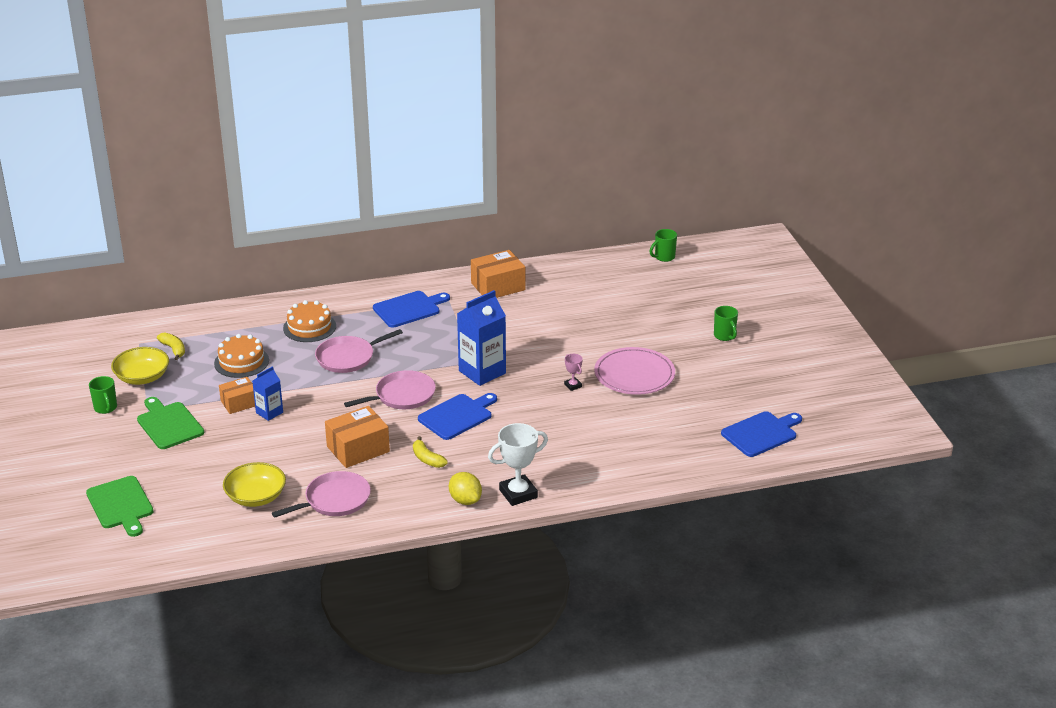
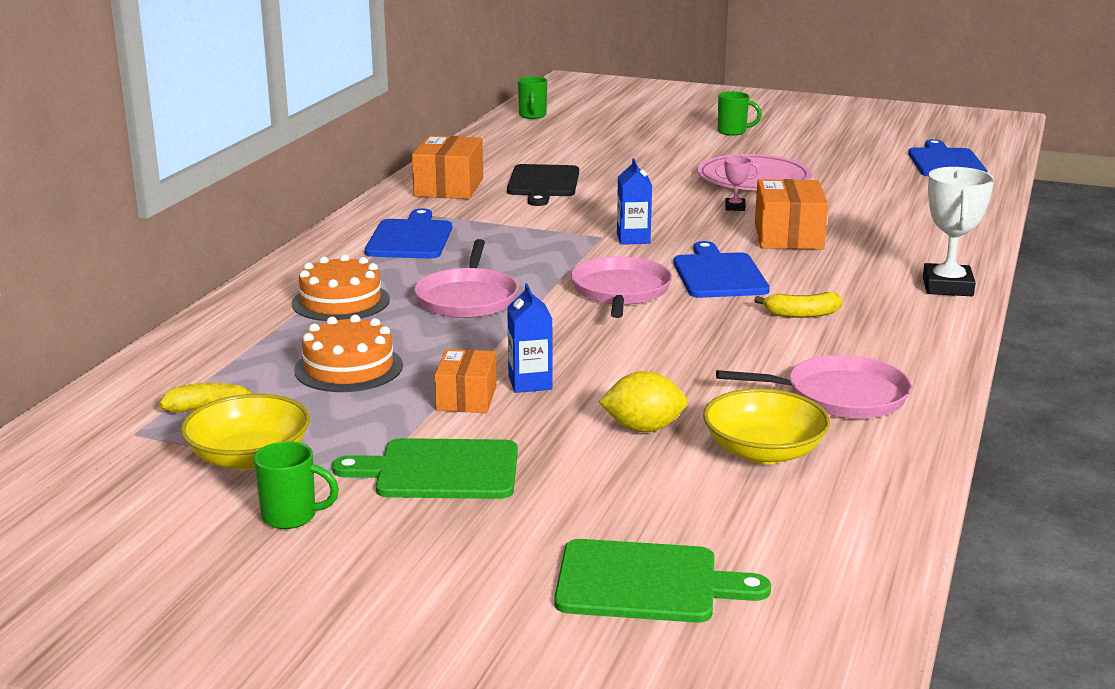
camera: 55 degrees left, 10 degrees down
pink pan [272,471,371,518] -> pink pan turned 90 degrees clockwise [716,355,912,419]
orange box [325,406,390,468] -> orange box moved to [755,179,828,250]
yellow lemon [449,472,482,505] -> yellow lemon moved to [599,371,688,432]
blue carton [457,290,506,386] -> blue carton [617,158,652,245], size x0.55
none -> black cutting board [507,164,579,206]

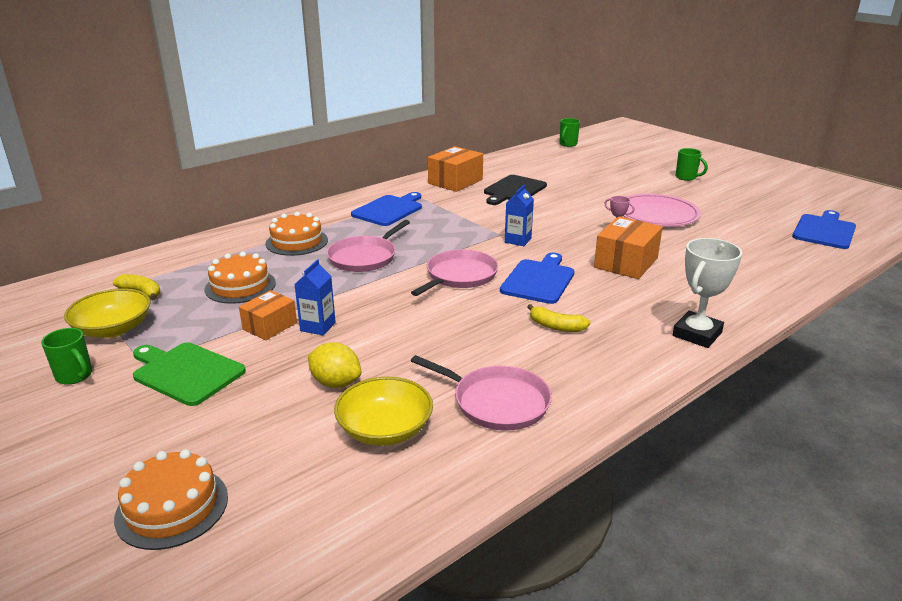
camera: 30 degrees right, 5 degrees up
green cutting board [554,539,771,623] -> orange cake [114,449,228,550]

